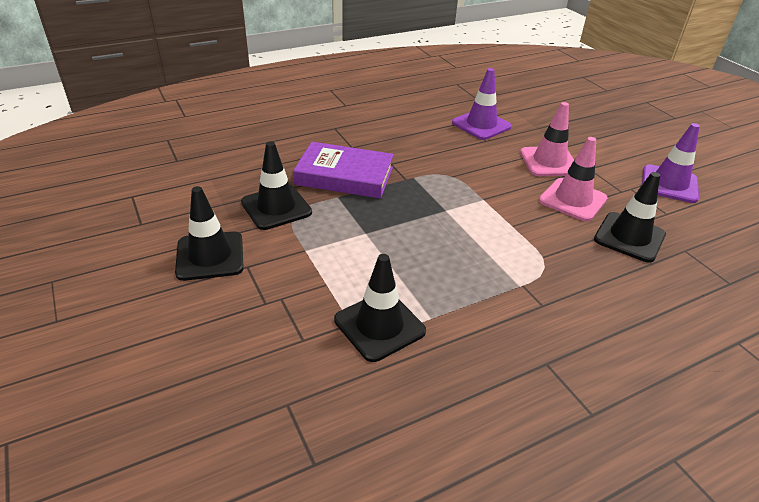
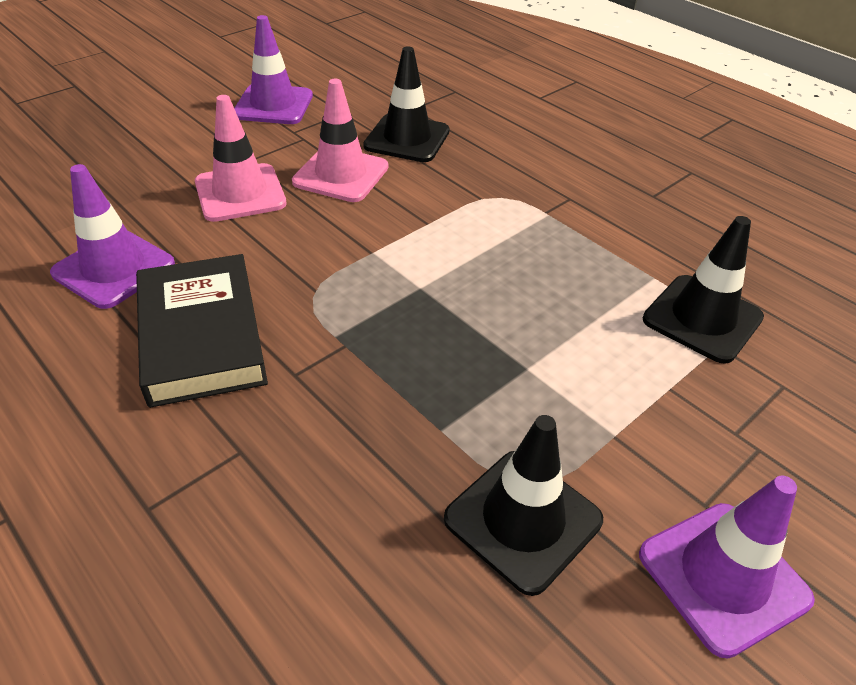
camera: 105 degrees left, 5 degrees up
black traffic cone [175,186,244,281] -> purple traffic cone [639,476,815,659]
purple book [293,142,394,199] -> none
none -> black book [136,254,268,408]

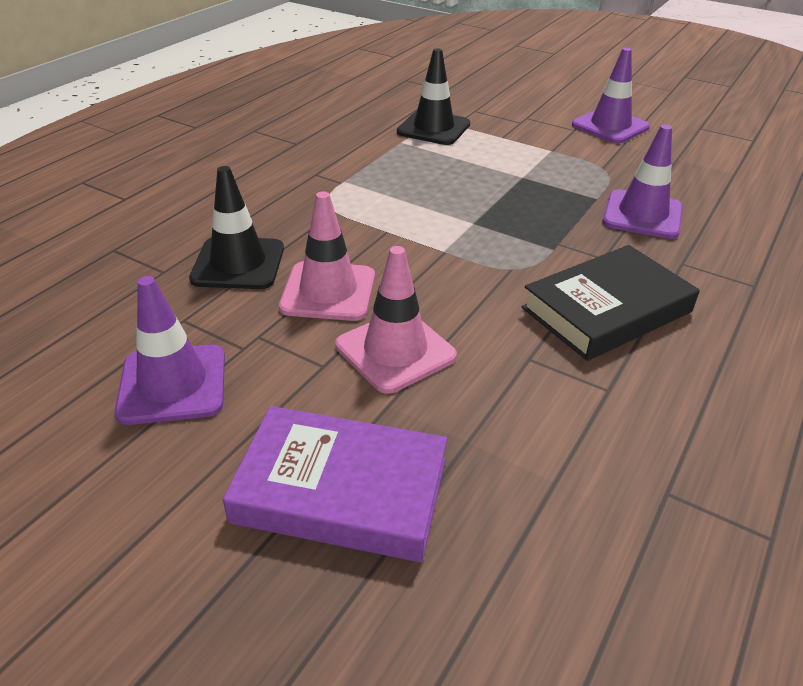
camera: 105 degrees left, 5 degrees down
purple traffic cone [50,164,175,309] -> purple traffic cone moved to [602,125,683,239]
black traffic cone [444,415,603,596] -> none
none -> purple book [223,406,447,562]

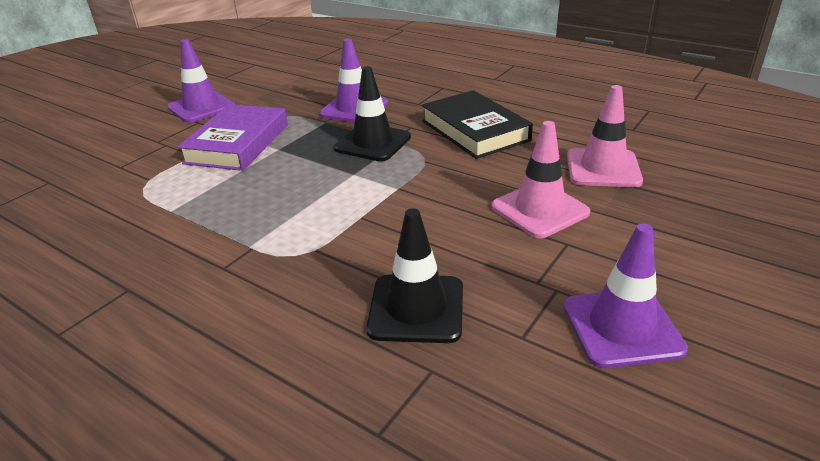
camera: 85 degrees left, 5 degrees down
purple book [223,406,447,562] -> purple book moved to [177,104,288,171]
pink traffic cone [279,191,375,321] -> pink traffic cone moved to [567,85,643,187]
black traffic cone [397,48,470,145] -> black traffic cone moved to [334,66,411,161]

